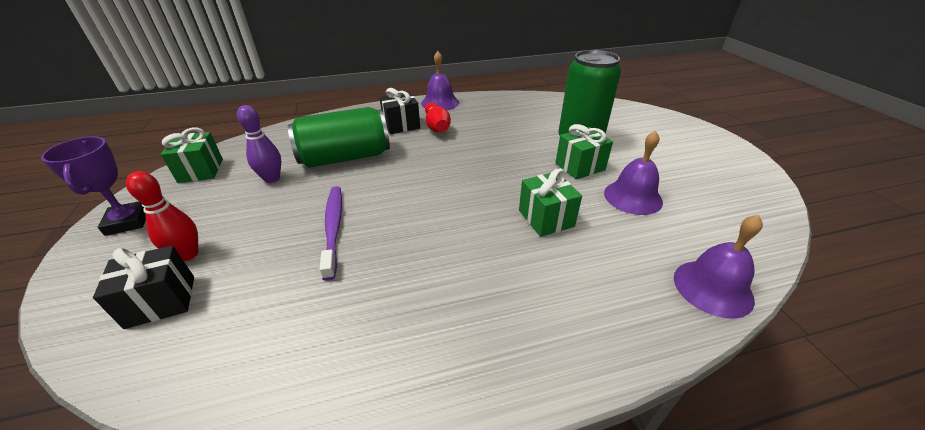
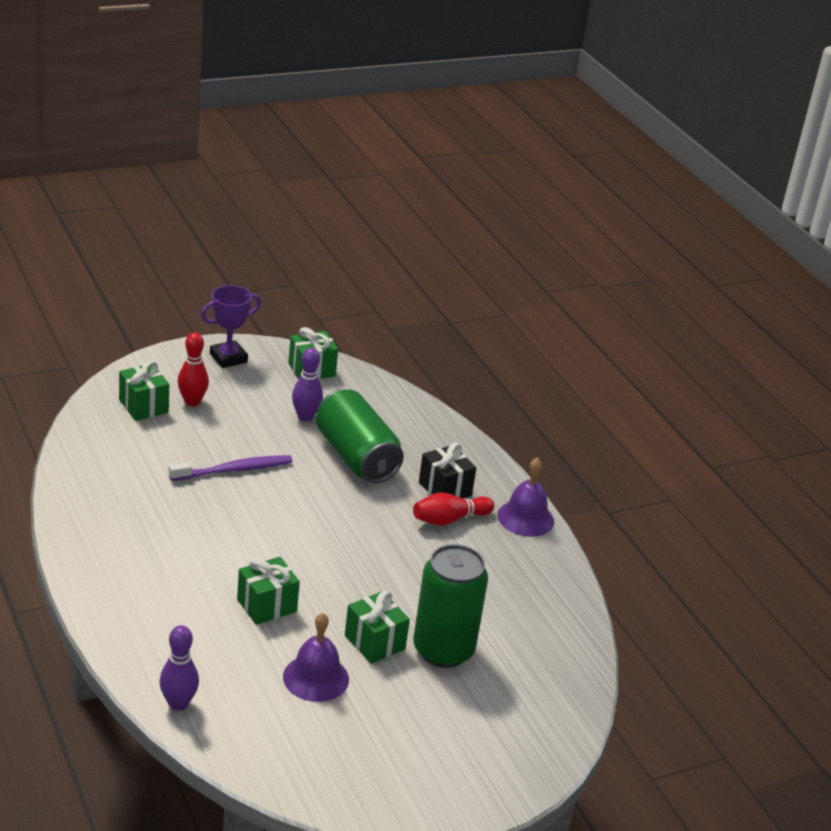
camera: 75 degrees right, 5 degrees down
black gift [93,246,194,329] -> green gift [119,361,169,421]
purple bell [674,215,763,319] -> purple bowling pin [159,625,199,711]

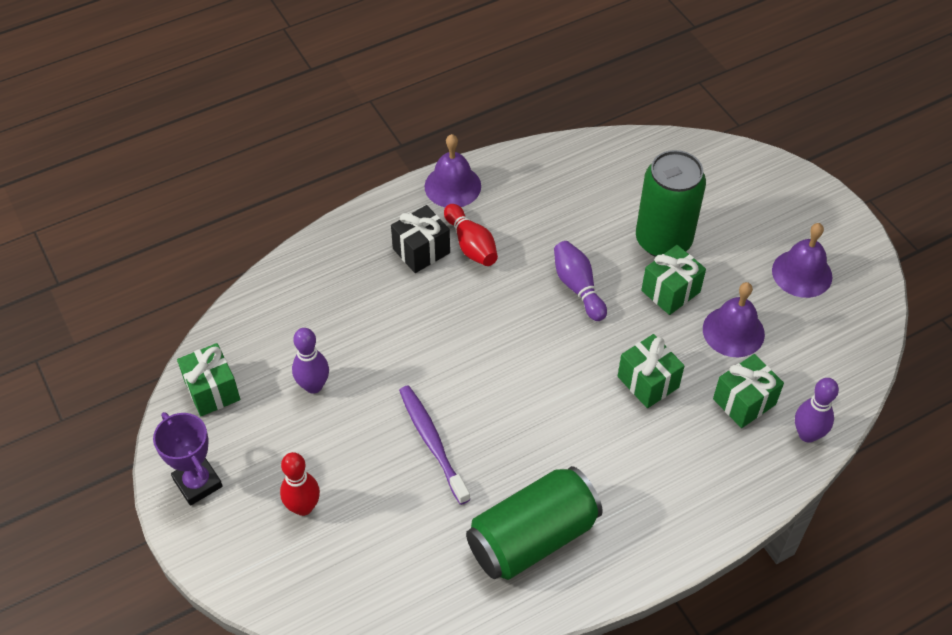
camera: 90 degrees left, 20 degrees up
green gift [119,361,169,421] -> green gift moved to [713,354,784,428]
green can [316,390,404,483] -> green can moved to [466,466,603,580]
none -> purple bowling pin [554,241,607,321]
none -> purple bell [772,223,832,298]

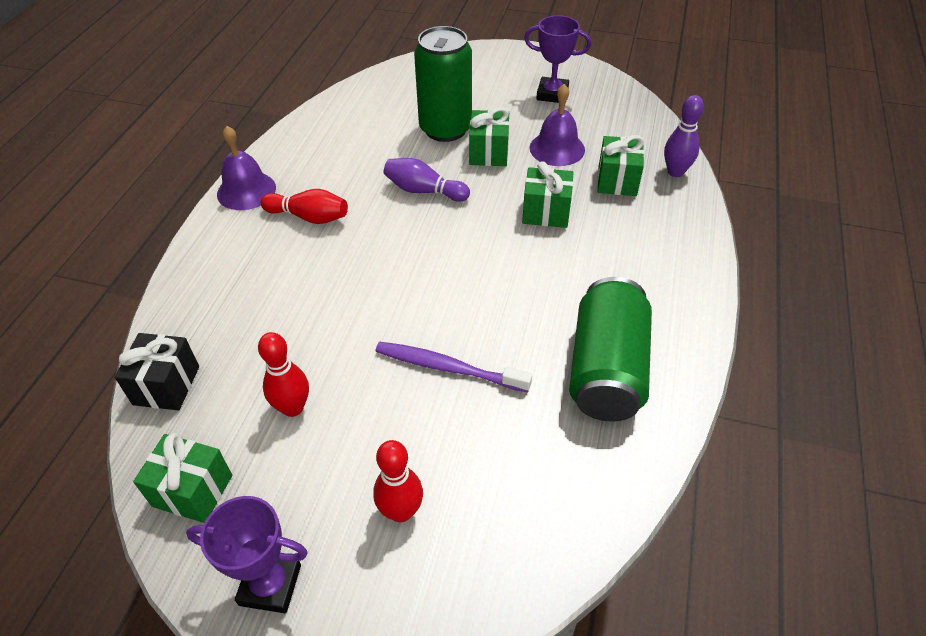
camera: 45 degrees left, 5 degrees down
purple bowling pin [292,328,329,394] -> red bowling pin [258,332,309,417]
black gift [391,205,450,273] -> black gift moved to [115,333,199,410]
purple bell [772,223,832,298] -> purple trophy [524,15,591,103]

